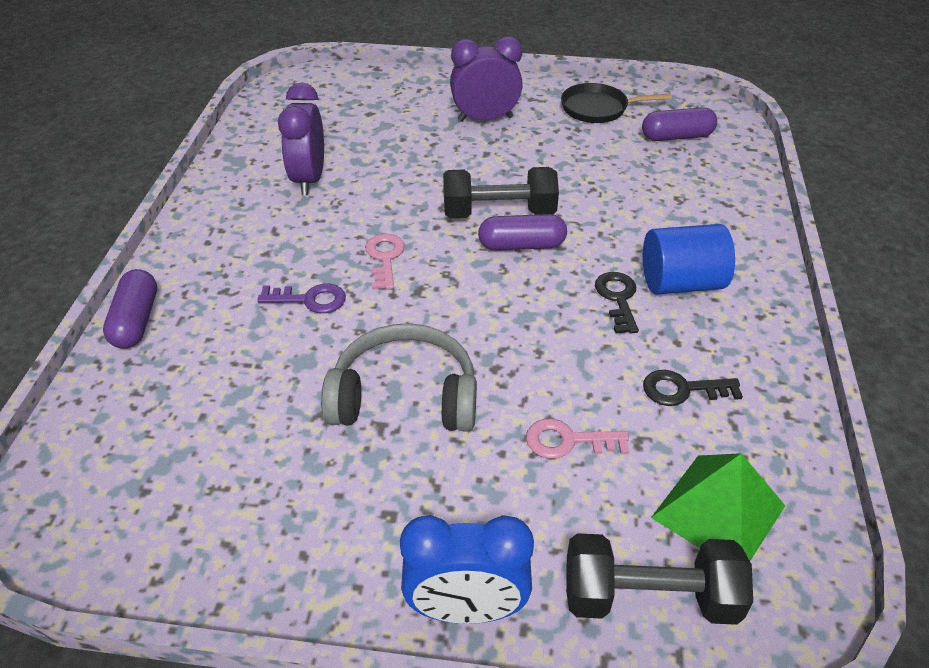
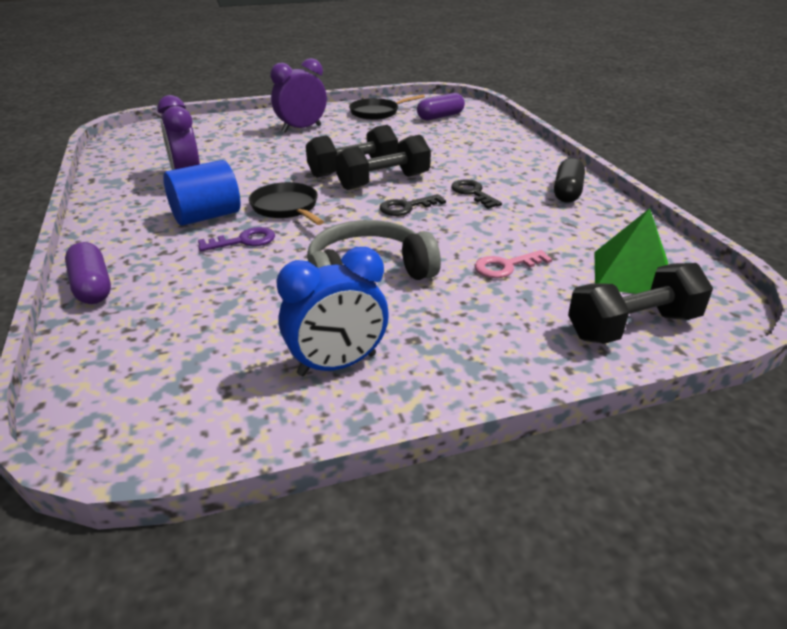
camera: 25 degrees left, 10 degrees down
pink key [365,234,405,290] -> black pan [249,182,324,225]
blue clock [400,515,534,624] -> blue clock moved to [276,247,389,376]
purple capsule [478,214,567,251] -> black dumbbell [335,135,431,190]
blue cylinder [643,224,735,295] -> blue cylinder moved to [163,160,240,226]
black key [643,370,743,406] -> black key moved to [380,194,446,216]
none -> black capsule [554,158,585,203]

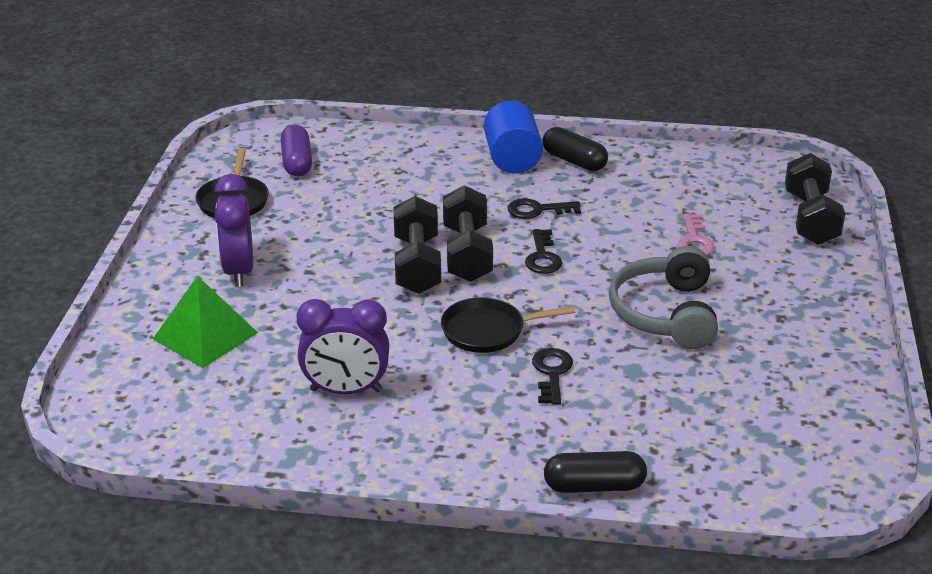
camera: 65 degrees left, 0 degrees up
purple capsule [65,242,111,304] -> black capsule [544,451,647,493]
blue cylinder [163,160,240,226] -> blue cylinder moved to [484,101,543,173]
purple key [198,227,275,251] -> black key [532,348,573,404]
blue clock [276,247,389,376] -> none
green pyramid [595,208,668,294] -> green pyramid moved to [153,276,258,368]

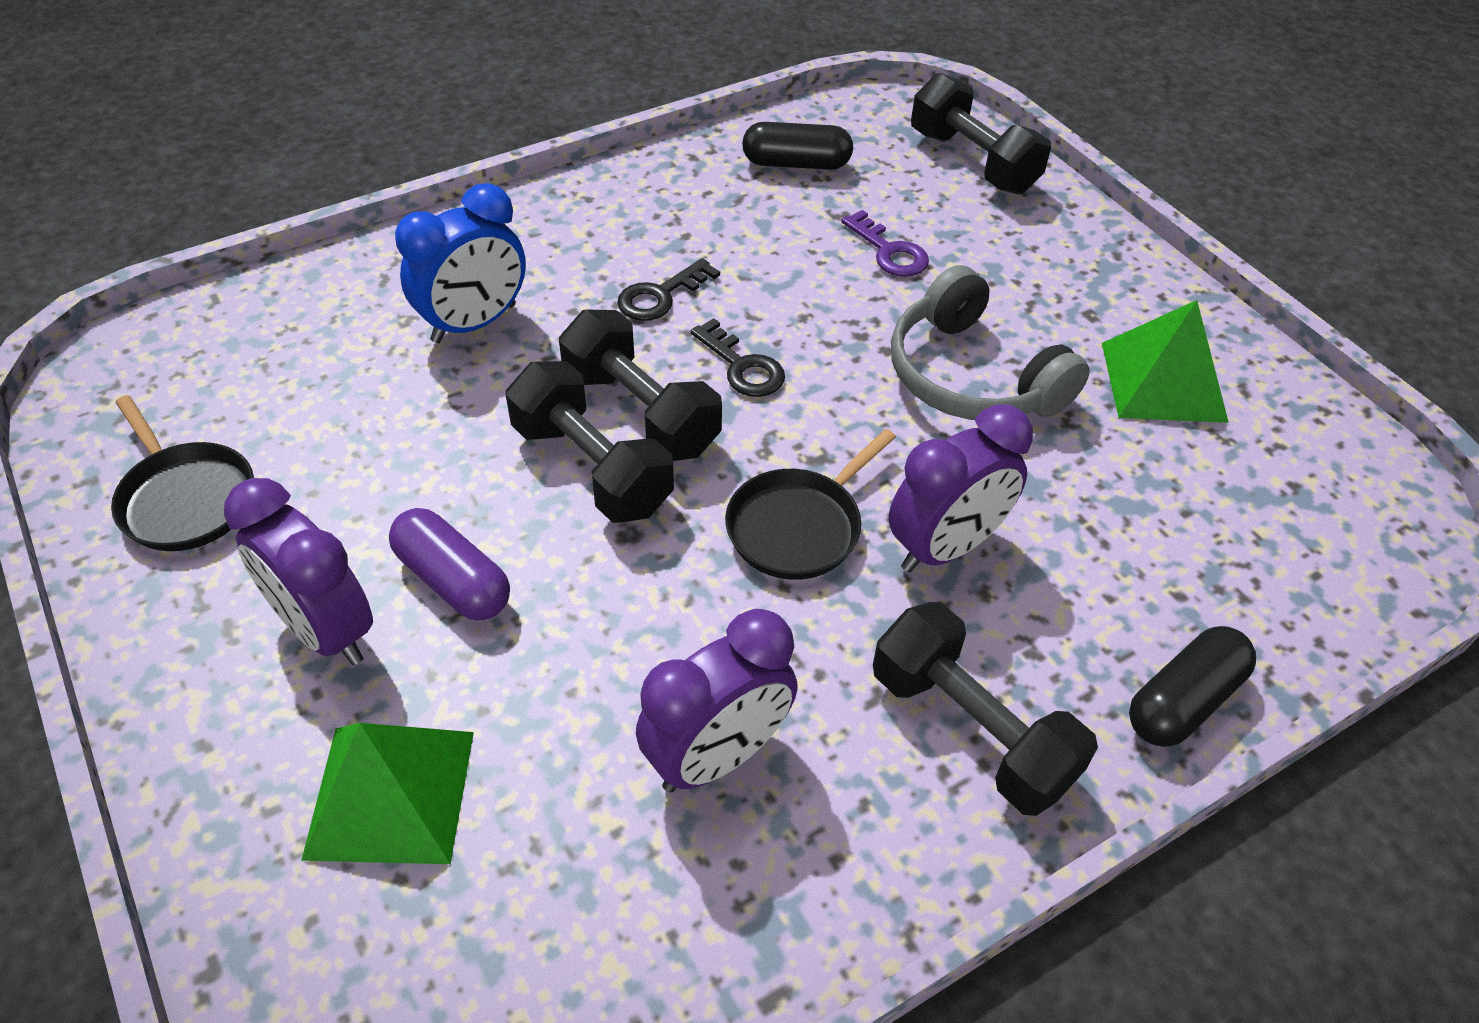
camera: 40 degrees left, 15 degrees up
purple capsule [281,125,312,176] -> purple capsule moved to [389,508,510,620]
blue cylinder [484,101,543,173] -> none
black key [532,348,573,404] -> purple clock [889,404,1033,573]
black capsule [543,127,608,171] -> black capsule moved to [742,122,853,170]
pink key [678,213,715,255] -> purple key [841,210,929,277]
none -> blue clock [395,183,526,343]
none -> black dumbbell [873,602,1098,816]
none -> green pyramid [1102,300,1229,423]

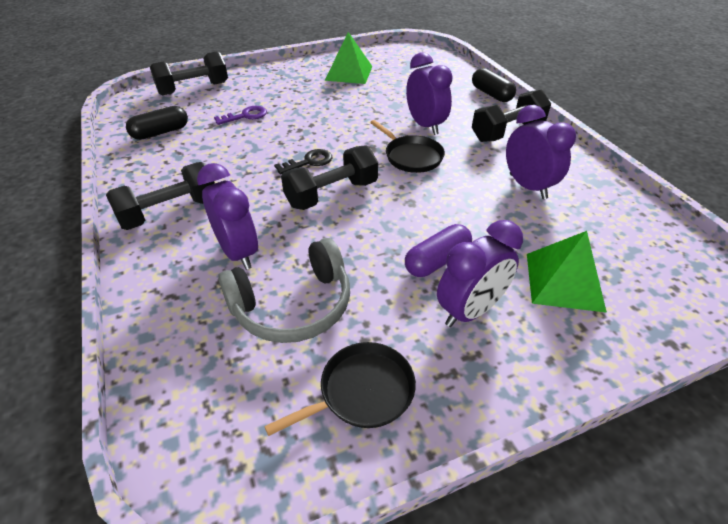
camera: 80 degrees left, 5 degrees down
blue clock [395,183,526,343] -> purple clock [197,163,258,270]
black dumbbell [506,361,674,523] -> black dumbbell moved to [106,162,215,230]
black key [617,258,720,321] -> none
black capsule [742,122,853,170] -> black capsule turned 45 degrees clockwise [126,106,188,140]
grey headphones [891,265,1090,420] -> grey headphones moved to [218,238,350,343]

